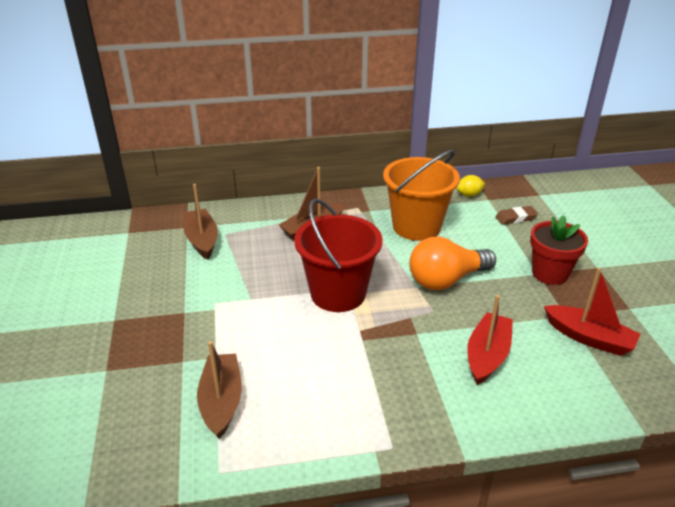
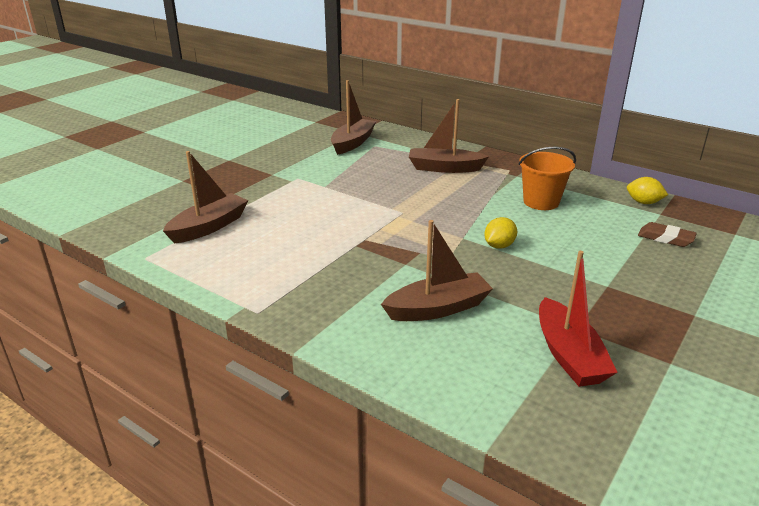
camera: 45 degrees right, 5 degrees down
red bucket [294,199,382,312] -> none
orange bucket [383,149,460,241] -> orange bucket [519,146,576,210], size x0.62
orange light bulb [409,237,496,290] -> yellow lemon [484,217,517,249]
red boat [467,295,513,385] -> brown boat [381,220,493,321]
red flower pot [530,215,588,285] -> none

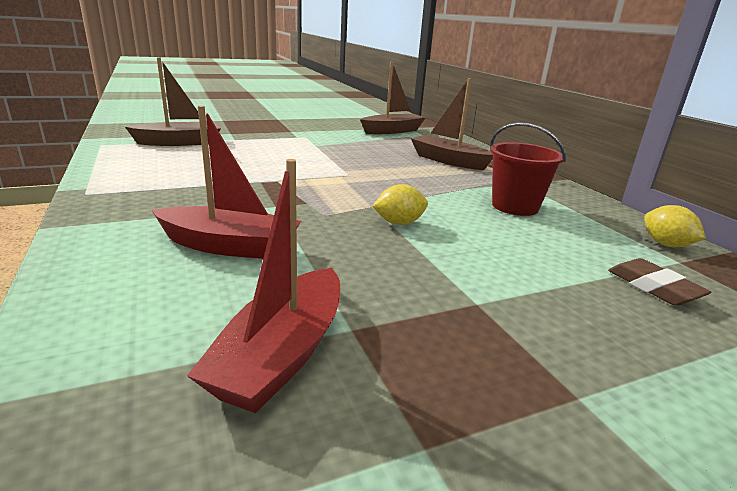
camera: 30 degrees right, 5 degrees down
brown boat [381,220,493,321] -> red boat [152,106,301,259]
orange bucket [519,146,576,210] -> red bucket [490,122,566,216]

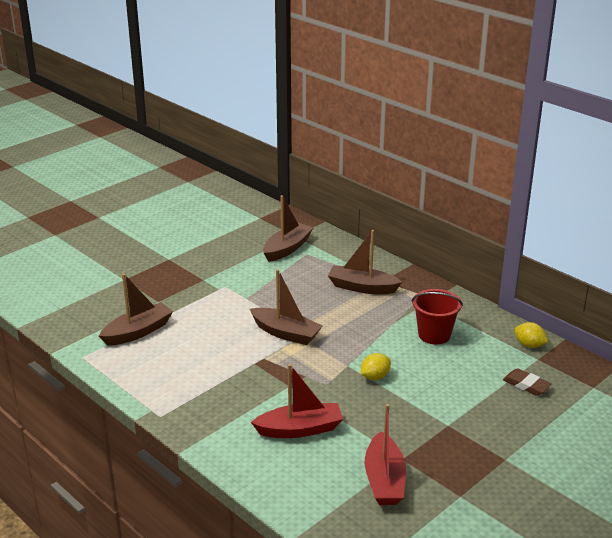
camera: 20 degrees left, 5 degrees up
none -> brown boat [250,269,322,345]

